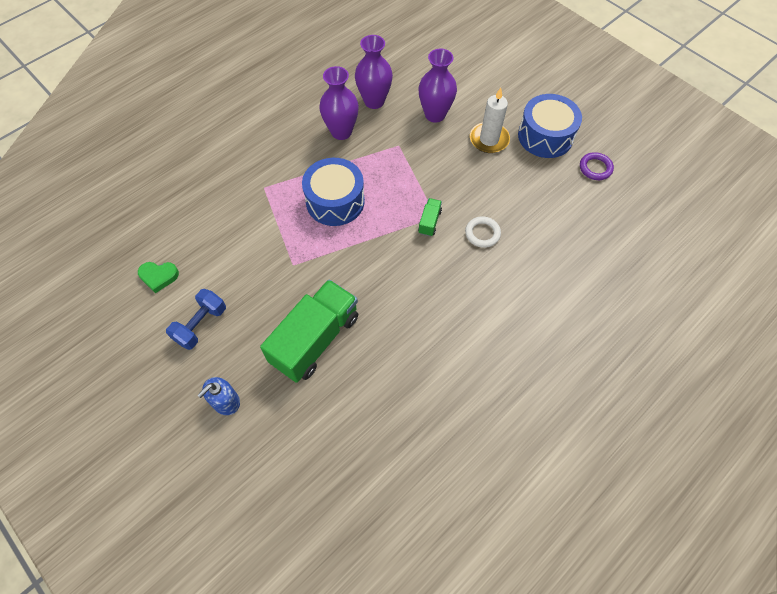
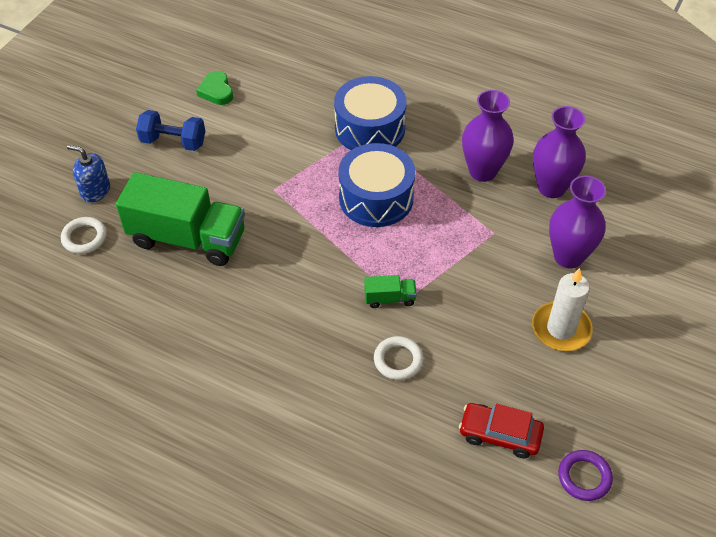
camera: 70 degrees right, 10 degrees down
blue drum [518,94,582,158] -> blue drum moved to [334,76,407,150]
none -> white ring [61,217,107,254]
none -> red car [459,403,544,458]

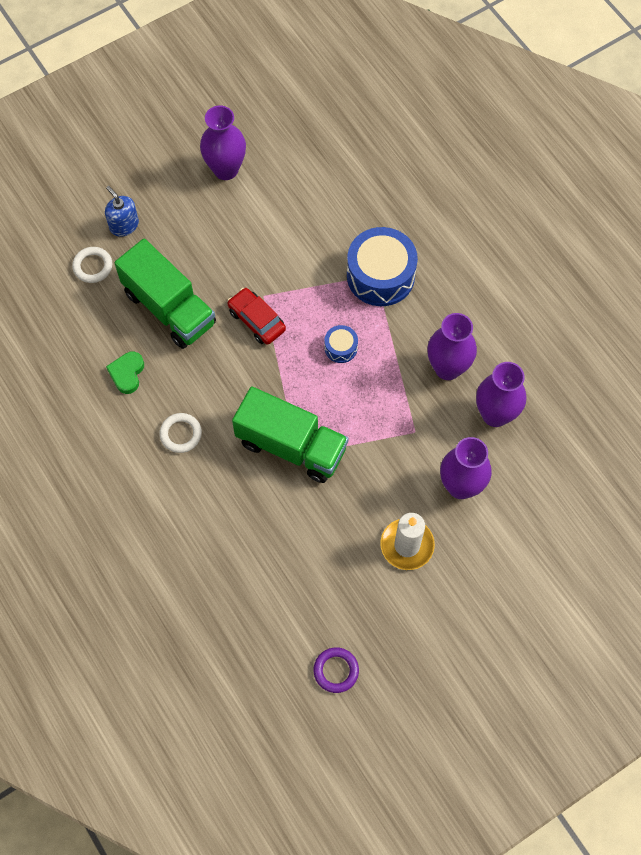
camera: 30 degrees right, 15 degrees up
blue dumbbell [136,110,205,151] -> none
green heart [196,71,233,105] -> green heart moved to [106,352,144,394]
blue drum [338,143,415,227] -> blue drum [325,325,358,363], size x0.47
green truck [364,275,417,308] -> green truck [232,386,348,483], size x2.37
white ring [374,336,423,380] -> white ring moved to [159,413,202,453]
red car [459,403,544,458] -> red car moved to [227,288,286,345]
none -> purple vase [200,106,246,180]

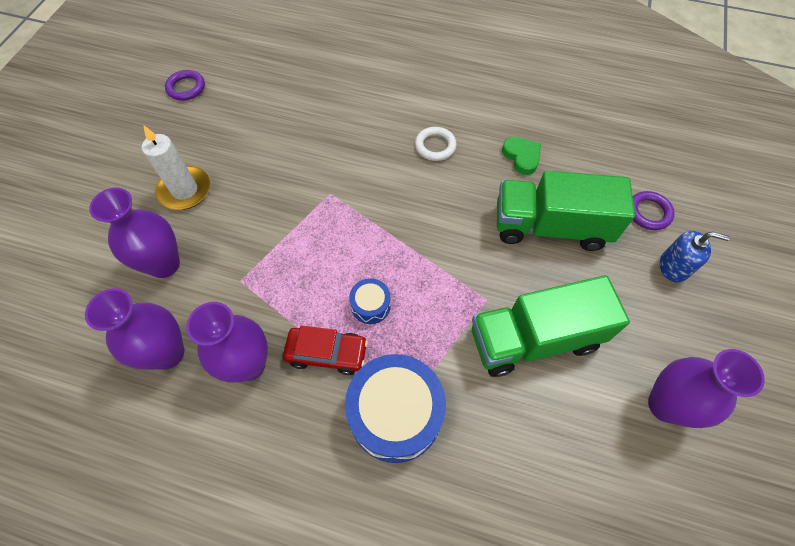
camera: 140 degrees right, 5 degrees down
white ring [72,247,113,283] -> purple ring [633,191,675,230]
red car [227,288,286,345] -> red car moved to [283,325,368,375]
green truck [232,386,348,483] -> green truck moved to [472,275,630,377]

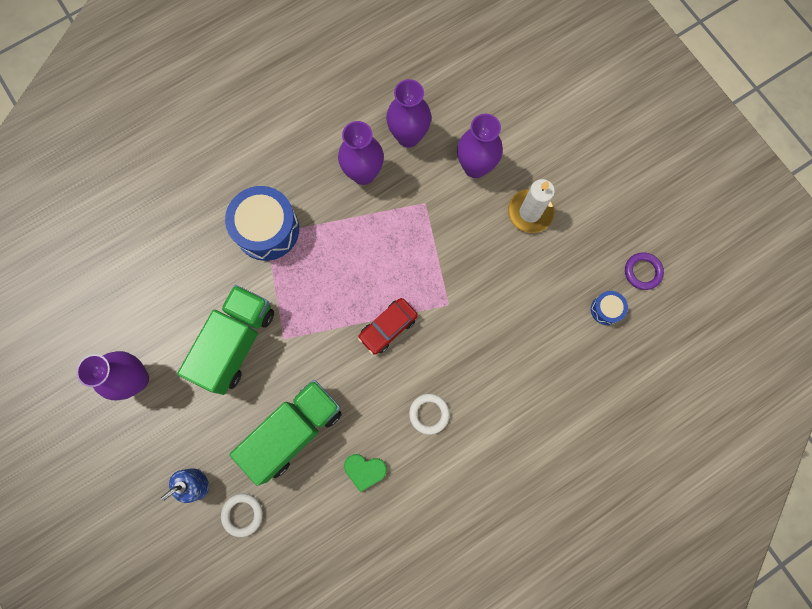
camera: 130 degrees right, 15 degrees up
red car [283,325,368,375] -> red car moved to [358,298,418,355]
blue drum [349,278,391,324] -> blue drum moved to [591,291,628,325]
purple ring [633,191,675,230] -> white ring [221,494,263,537]

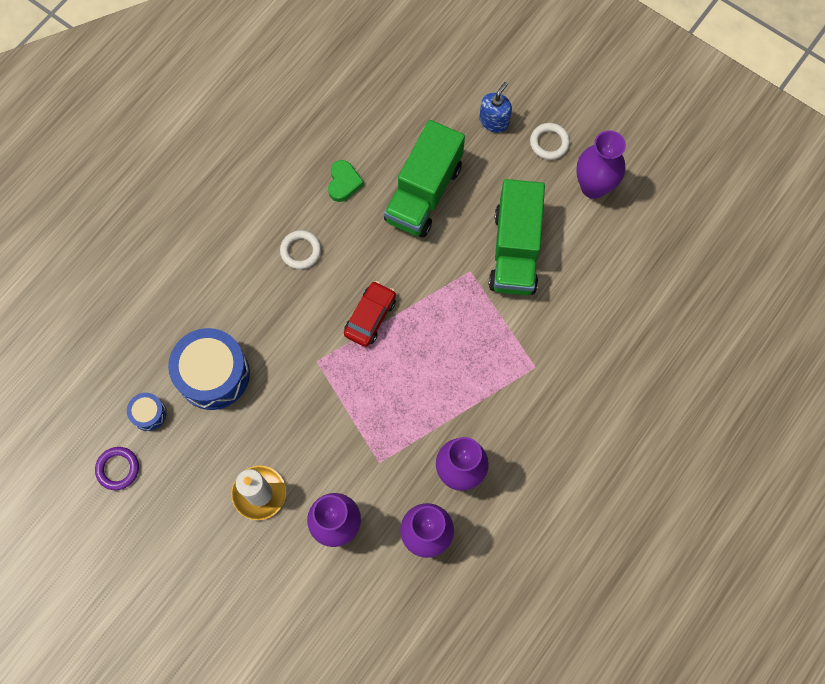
camera: 160 degrees right, 5 degrees down
white ring [221,494,263,537] -> white ring moved to [530,123,570,160]
blue drum [225,186,299,261] -> blue drum moved to [168,328,250,410]
green heart [344,454,387,492] -> green heart turned 105 degrees clockwise [328,160,364,202]

